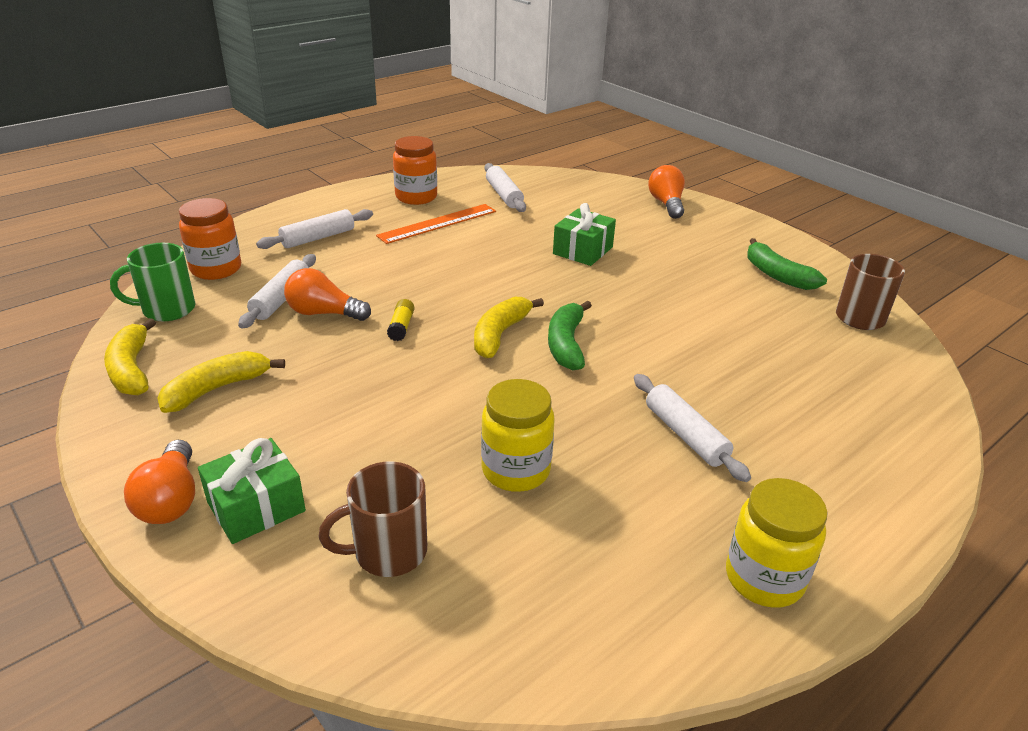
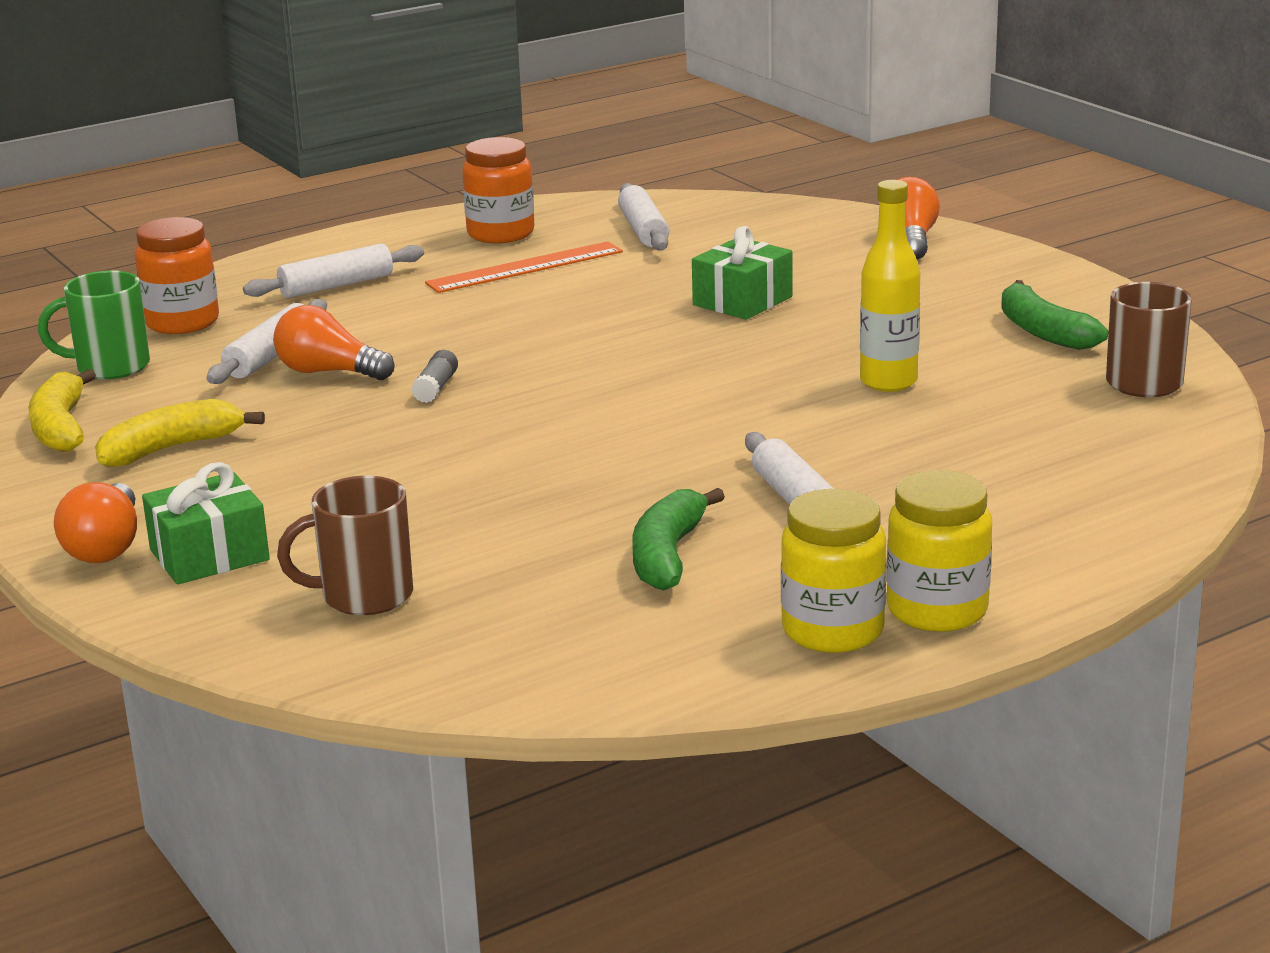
camera: 10 degrees right, 10 degrees down
yellow glue stick [387,299,415,341] -> grey glue stick [411,350,458,403]
yellow banana [474,297,544,358] -> none
yellow jar [481,379,555,492] -> yellow jar moved to [886,470,992,632]
green banana [548,301,592,370] -> green banana moved to [632,488,725,591]
none -> yellow bottle [860,180,920,392]

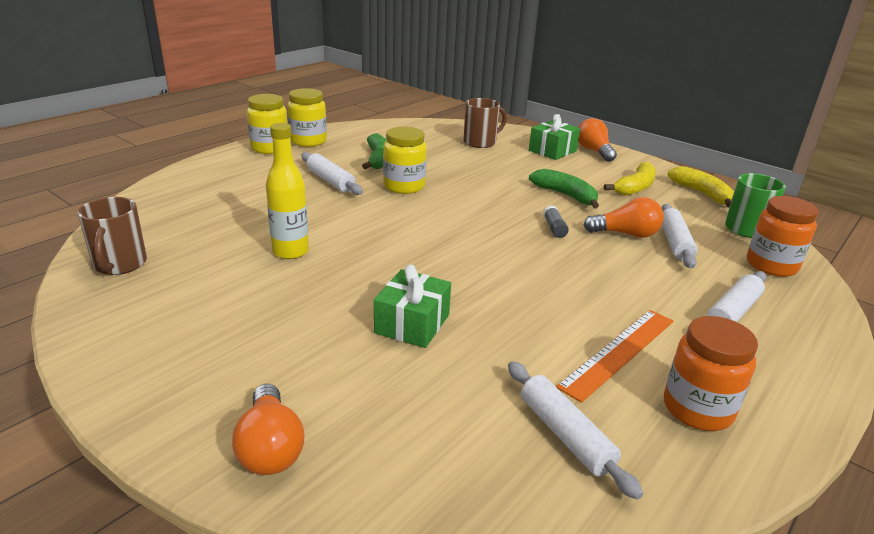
camera: 160 degrees right, 5 degrees up
green banana [1001,280,1108,350] -> green banana moved to [529,169,599,208]
none -> yellow jar [383,127,427,194]

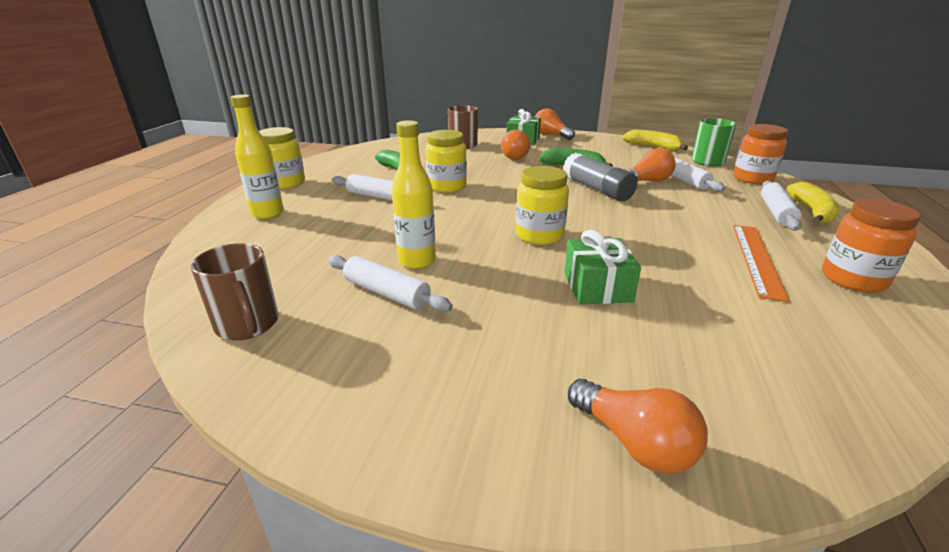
camera: 25 degrees left, 0 degrees up
yellow jar [287,88,327,147] -> yellow jar moved to [516,166,569,245]
white rolling pin [508,361,643,500] -> white rolling pin moved to [328,255,453,312]
grey glue stick [543,205,569,238] -> grey glue stick [563,153,638,201], size x2.08
yellow banana [604,162,656,196] -> yellow banana moved to [787,182,839,224]
none -> yellow bottle [230,94,284,219]
none -> orange light bulb [501,130,530,160]

